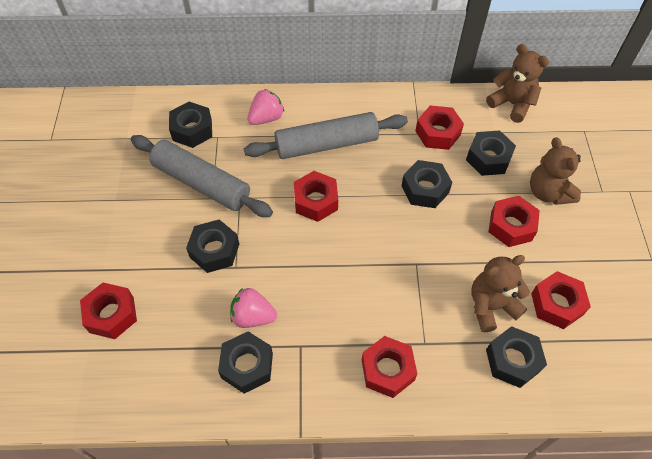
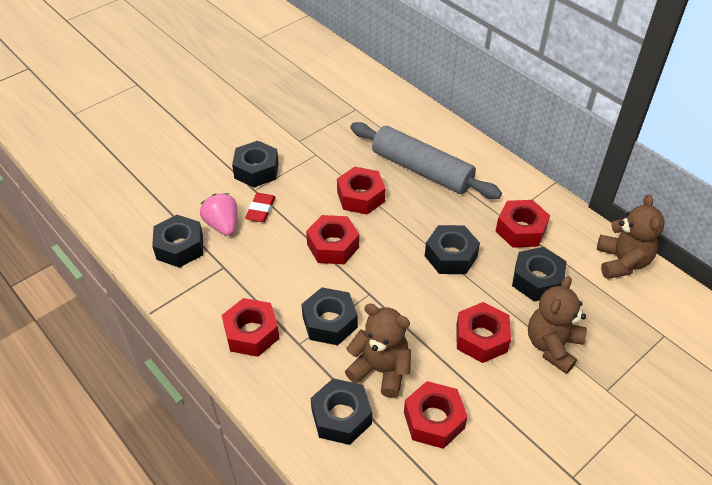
camera: 50 degrees right, 10 degrees down
red nut [80,283,137,339] -> red nut moved to [306,215,359,264]
grey rolling pin [131,135,273,217] -> none
black nut [169,102,212,148] -> black nut moved to [301,287,358,345]
pink strawberry [247,89,284,125] -> none
none -> red eraser [245,193,276,222]

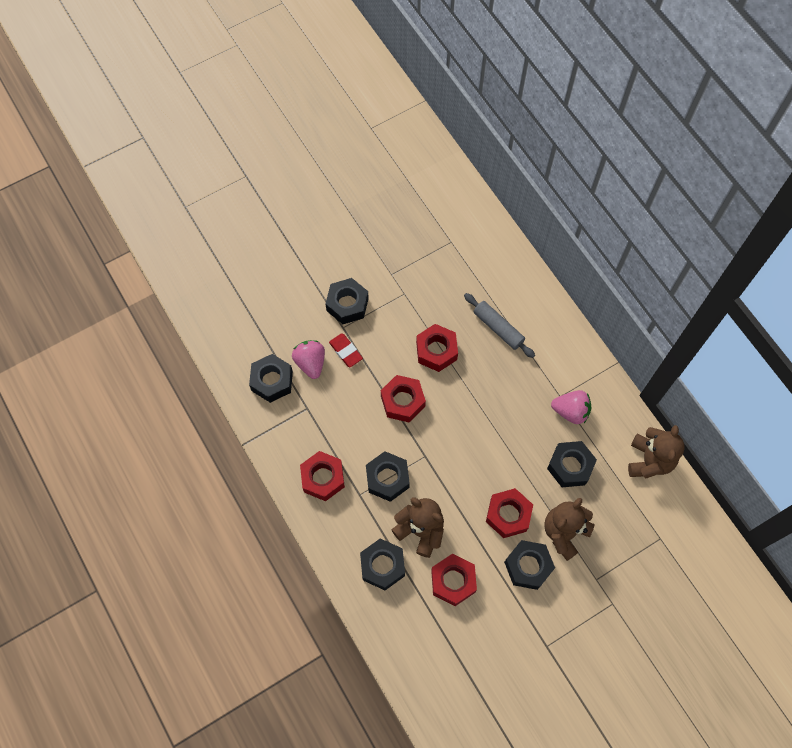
camera: 10 degrees right, 20 degrees up
red eraser [245,193,276,222] -> red eraser turned 60 degrees counterclockwise [329,333,363,367]
grey rolling pin [350,122,502,199] -> grey rolling pin [464,293,535,358], size x0.59
black nut [425,225,480,274] -> black nut moved to [504,540,555,590]
red nut [496,200,550,248] -> pink strawberry [551,390,591,424]

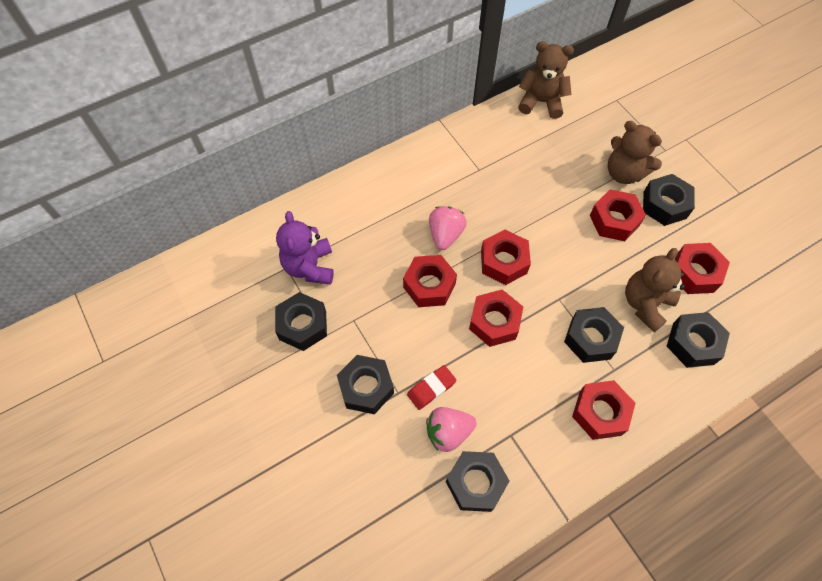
camera: 90 degrees left, 5 degrees down
grey rolling pin [464,293,535,358] -> none
black nut [547,441,597,487] -> black nut moved to [275,292,327,351]
pink strawberry [551,390,591,424] -> pink strawberry moved to [429,206,467,250]
none -> purple teddy bear [276,211,334,285]
none -> red nut [481,230,531,285]

